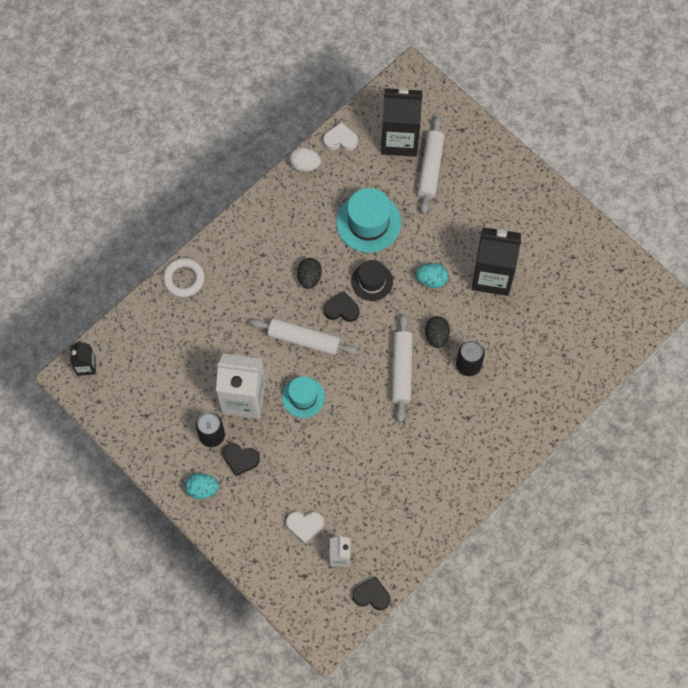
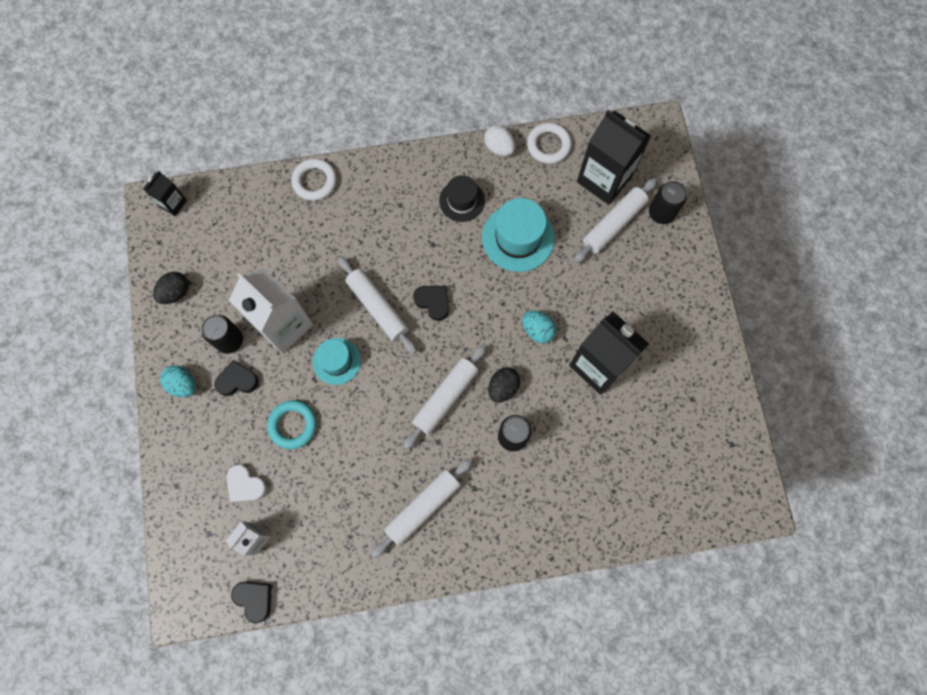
camera: 35 degrees right, 5 degrees up
black heart [223,443,260,476] -> black heart turned 120 degrees clockwise [214,360,259,396]
black egg [297,258,322,289] -> black egg moved to [153,272,189,304]
white heart [323,122,358,151] -> white ring [527,123,572,164]
black hat [351,260,393,301] -> black hat moved to [439,175,485,222]
none -> turquoise ring [267,400,317,449]
none -> white rolling pin [371,458,473,558]
none -> black can [649,181,687,224]

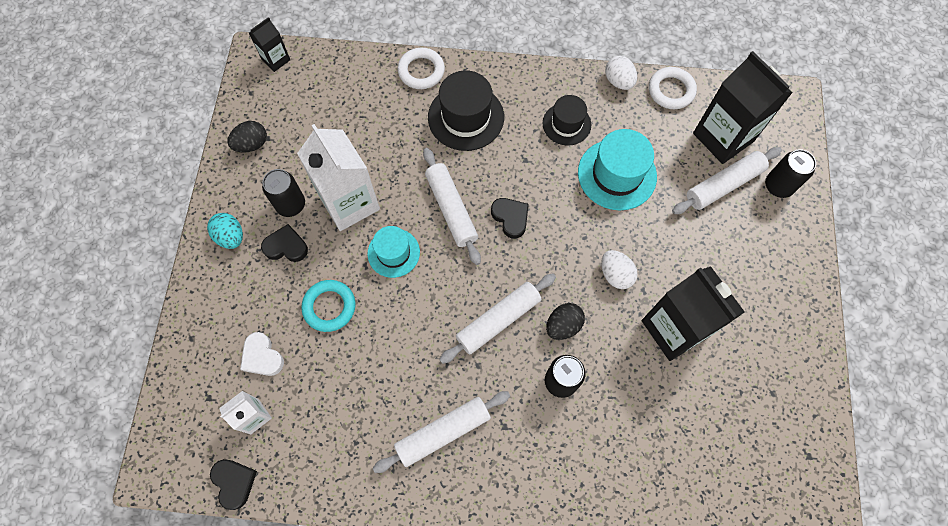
camera: 15 degrees right, 5 degrees down
turquoise egg [522,311,556,343] -> white egg [601,250,638,289]
none -> black hat [428,70,504,151]

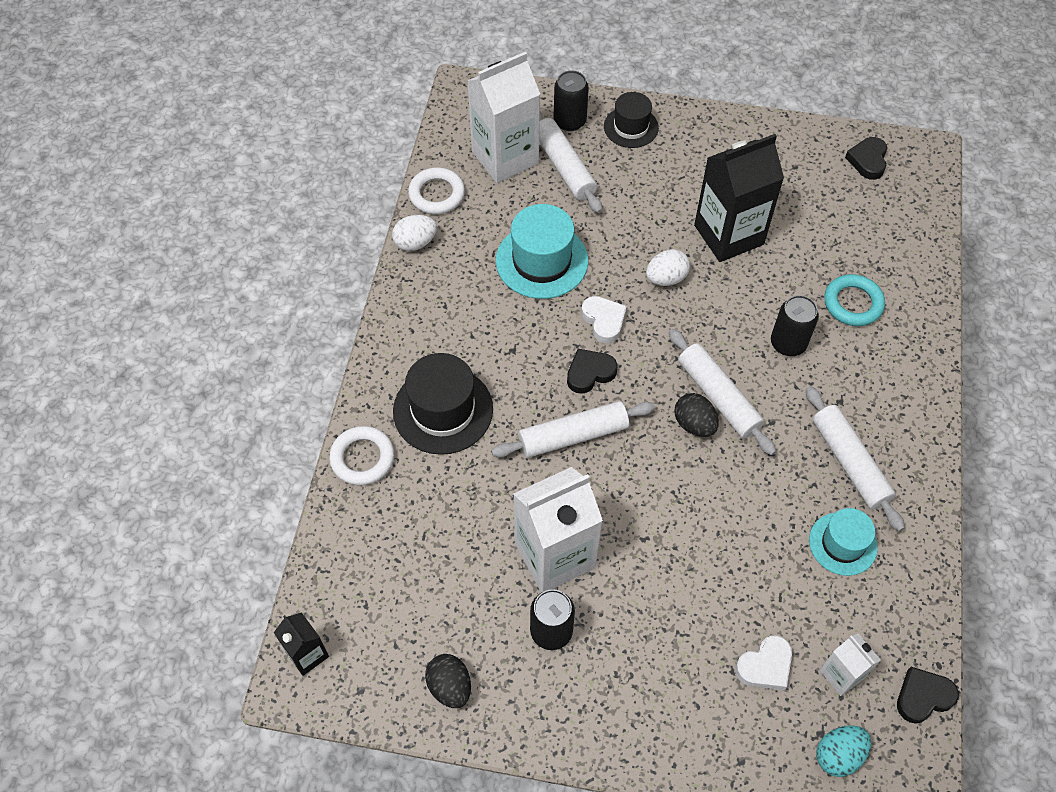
camera: 85 degrees left, 10 degrees down
turquoise egg [207,213,243,249] -> turquoise egg moved to [816,725,871,777]
black heart [261,224,308,262] -> black heart moved to [845,137,887,180]
turquoise ring [301,280,356,332] -> turquoise ring moved to [824,274,885,326]
turquoise hat [367,226,420,278] -> turquoise hat moved to [809,508,878,576]
black hat [543,95,591,146] -> black hat moved to [604,92,659,148]
black egg [546,303,585,340] -> black egg moved to [674,393,719,437]
black carton [693,51,792,164] -> white carton [467,51,540,183]
none -> white heart [581,296,627,343]

